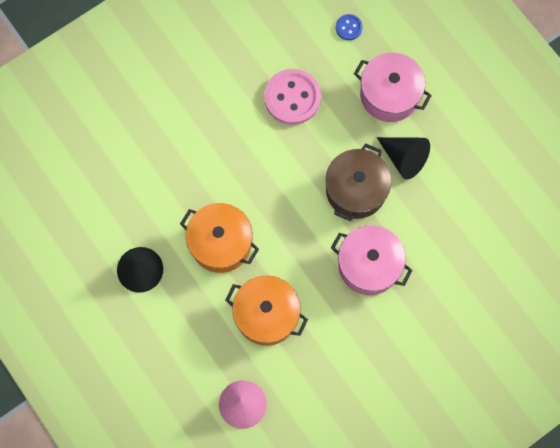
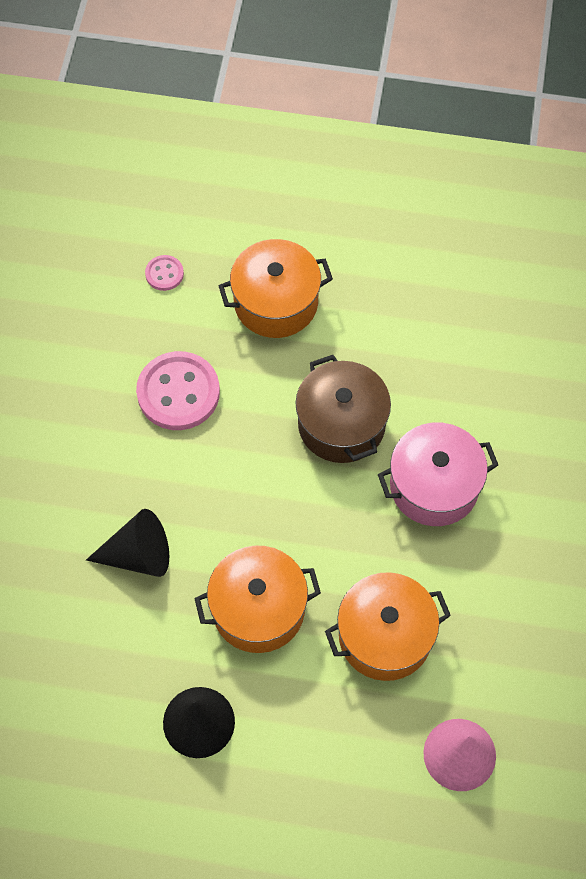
camera: 45 degrees left, 10 degrees down
blue button [336,14,363,40] -> pink button [145,255,184,291]
pink pot [354,53,432,122] -> orange pot [219,239,333,338]
black cone [377,137,430,180] -> black cone moved to [86,509,169,577]

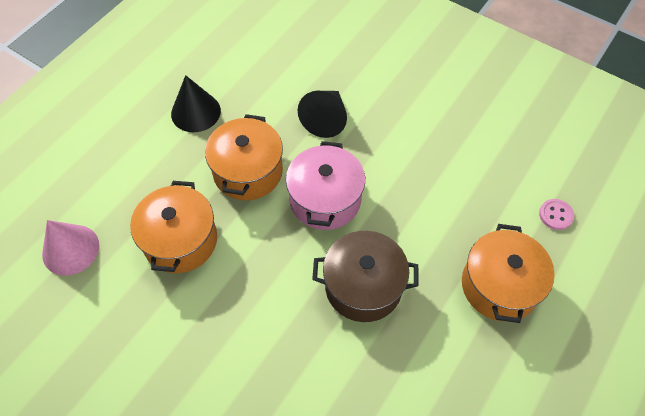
camera: 115 degrees right, 5 degrees down
pink button [136,351,220,430] -> none
pink pot [378,423,498,526] -> pink pot moved to [286,141,365,230]

